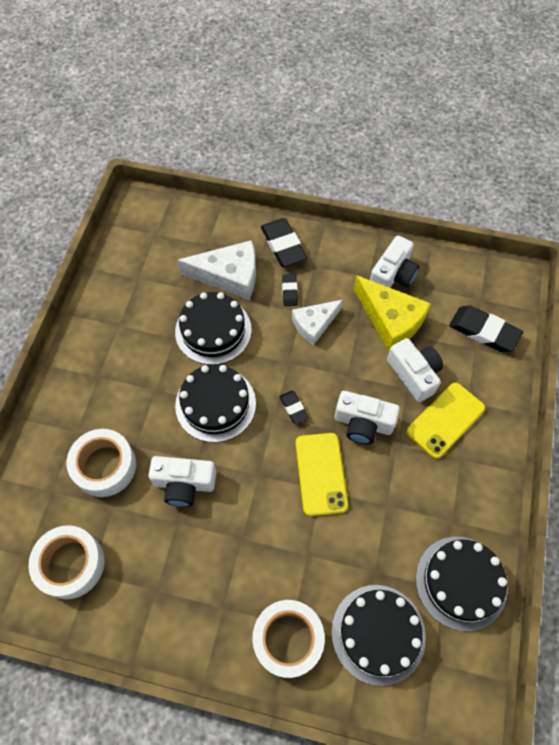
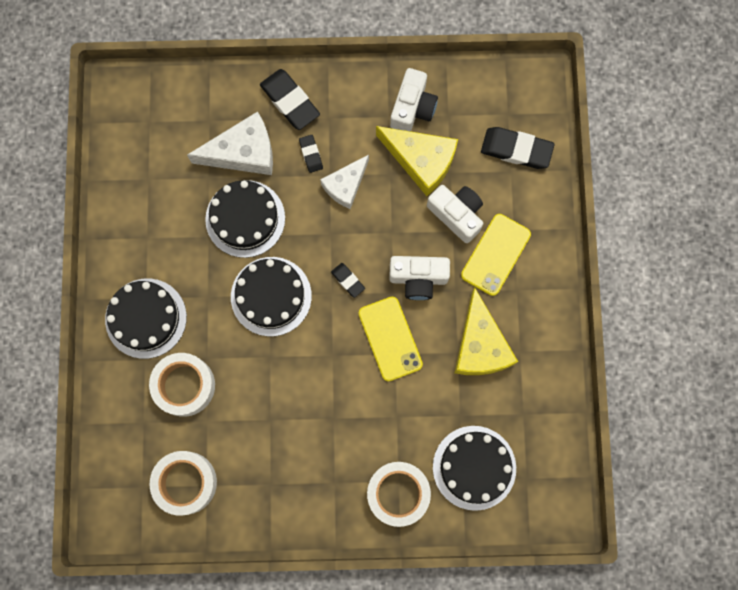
camera: 15 degrees left, 15 degrees up
white camera [148,456,216,507] -> none
black cake [416,537,508,631] -> black cake moved to [105,278,187,359]
none -> yellow cheese [454,287,518,375]

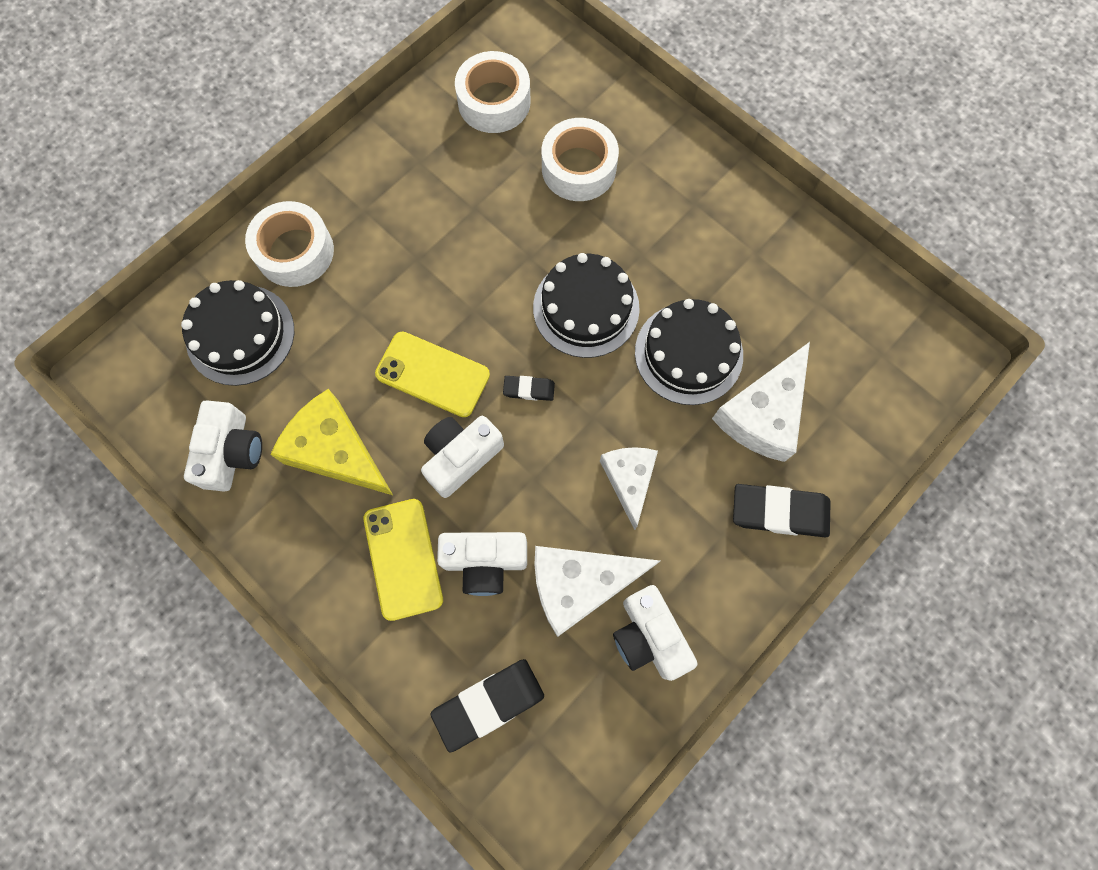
camera: 135 degrees right, 5 degrees down
black cake [105,278,187,359] -> none
black eraser [299,135,323,173] -> none
yellow cheese [376,126,458,196] -> white cheese [534,546,660,637]
none -> white camera [184,400,262,491]

